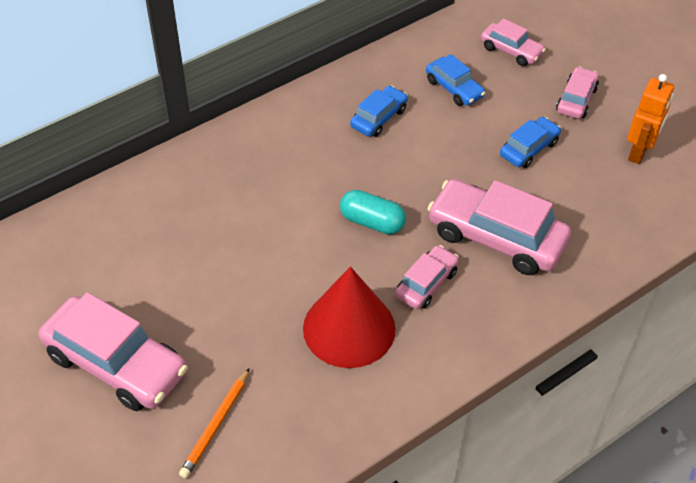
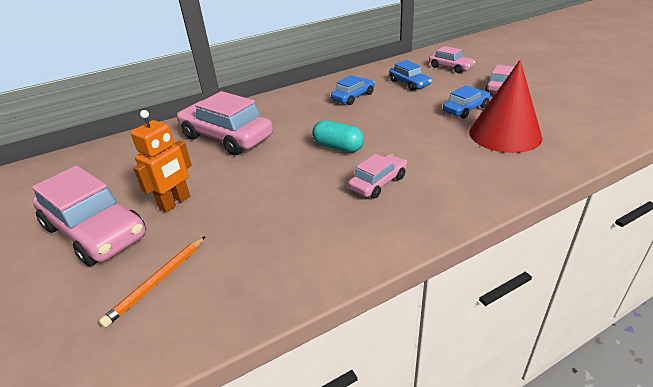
camera: 10 degrees right, 15 degrees down
red cone [303,267,395,368] -> red cone moved to [469,60,543,153]
pink car [427,179,571,275] -> pink car moved to [177,91,273,155]
orange robot [627,74,674,164] -> orange robot moved to [131,110,192,213]

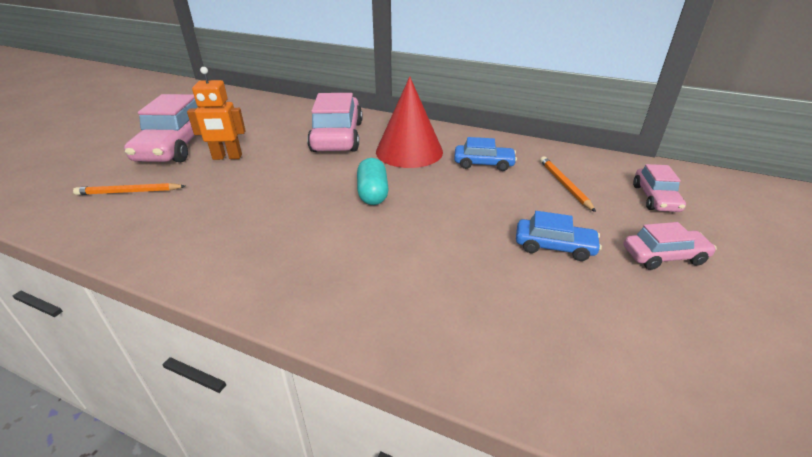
camera: 50 degrees right, 0 degrees up
pink car [348,154,407,199] -> none
blue car [389,60,432,91] -> orange pencil [540,156,596,212]
red cone [469,60,543,153] -> red cone moved to [376,77,443,168]

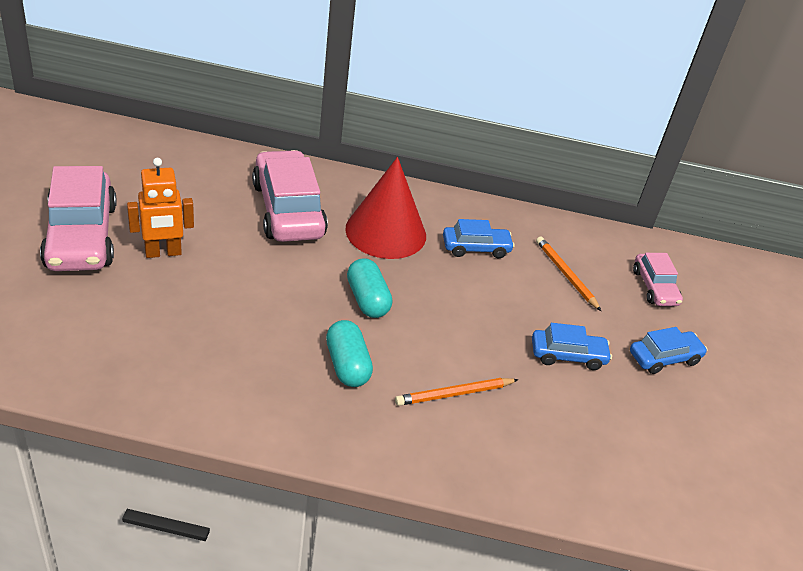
camera: 20 degrees left, 5 degrees up
orange pencil [73,183,185,195] -> orange pencil moved to [395,378,519,406]
pink car [624,222,717,270] -> blue car [630,327,708,374]
none -> turquoise capsule [326,320,373,387]

